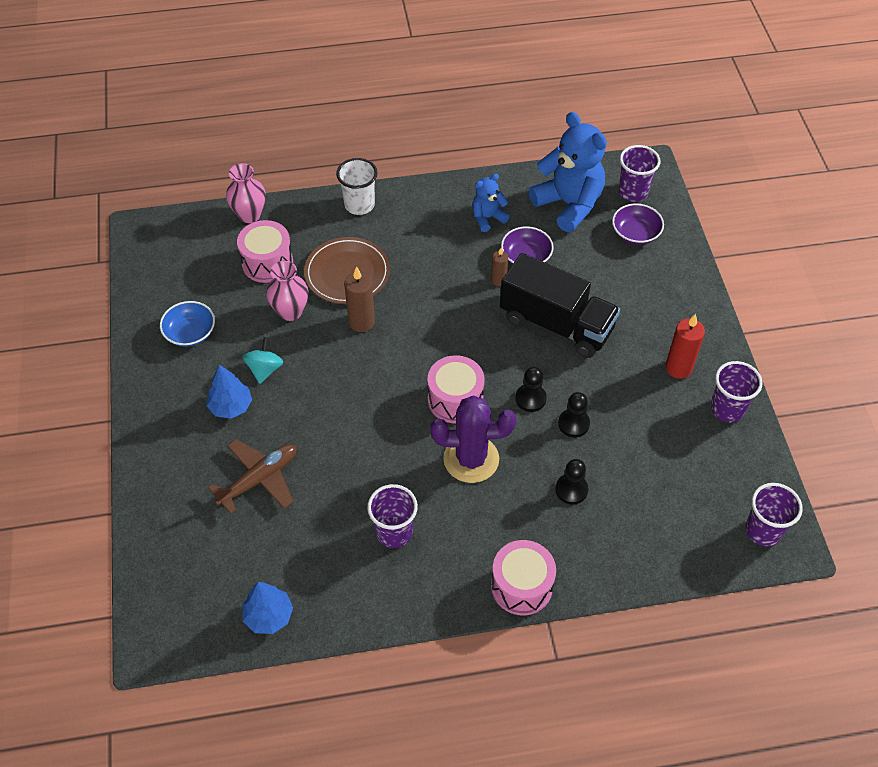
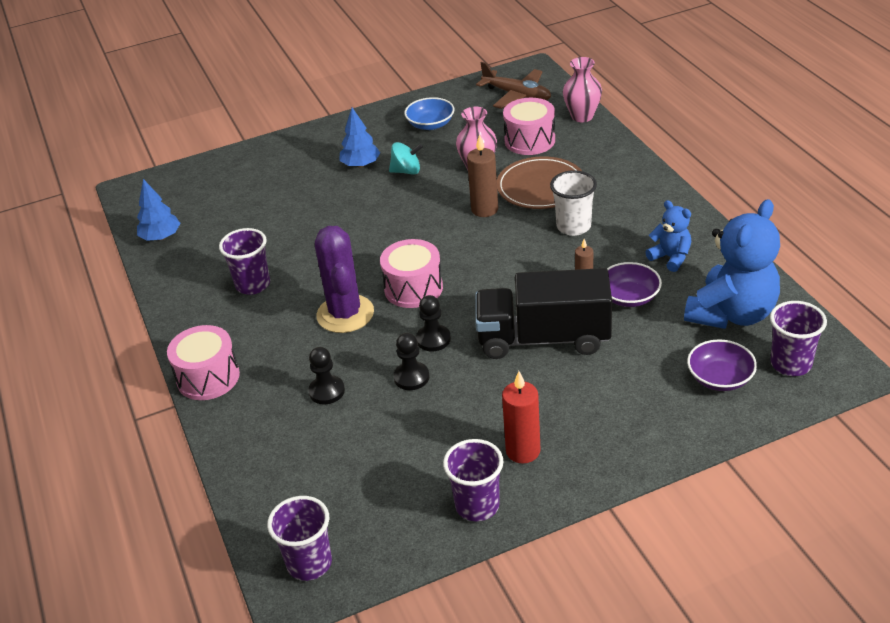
camera: 80 degrees right, 15 degrees down
brown plane [208,439,297,514] -> brown plane moved to [476,62,551,109]
white cup [336,158,378,215] -> white cup moved to [550,170,597,236]
black truck [500,253,620,358] -> black truck turned 75 degrees clockwise [475,268,612,359]

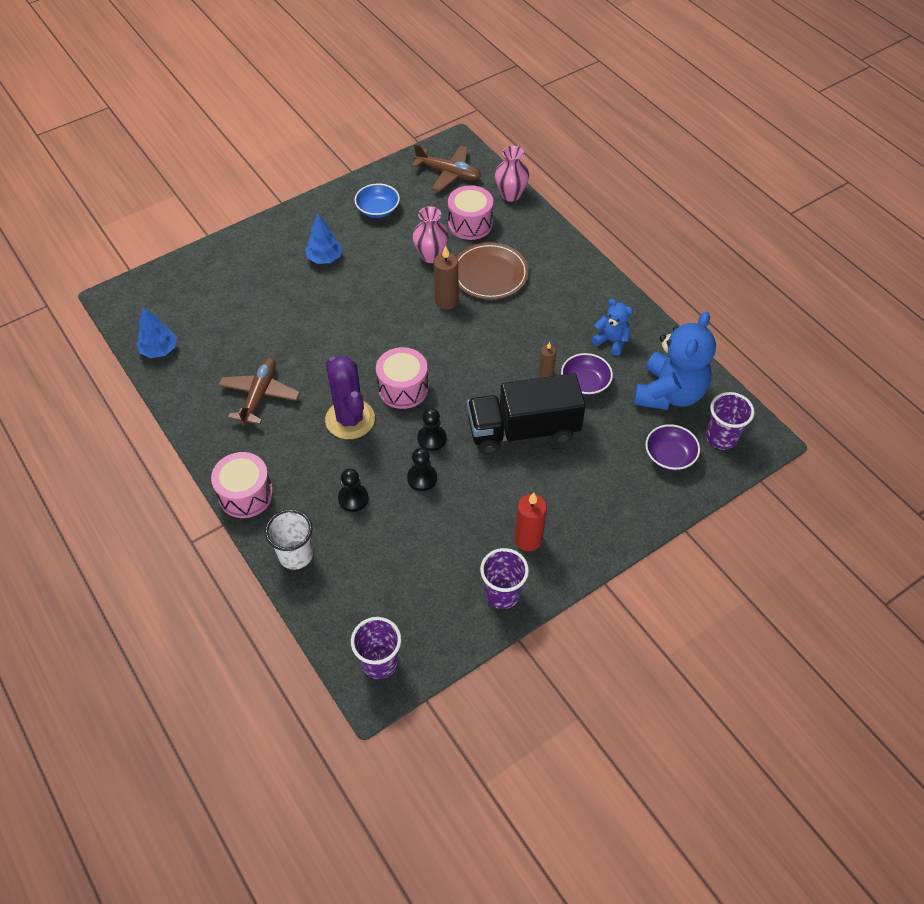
camera: 15 degrees left, 15 degrees up
purple cup [219,228,270,295] -> brown plane [218,357,300,426]
turquoise spinning top [389,142,423,175] -> none
white cup [550,170,597,236] -> white cup moved to [265,509,313,570]

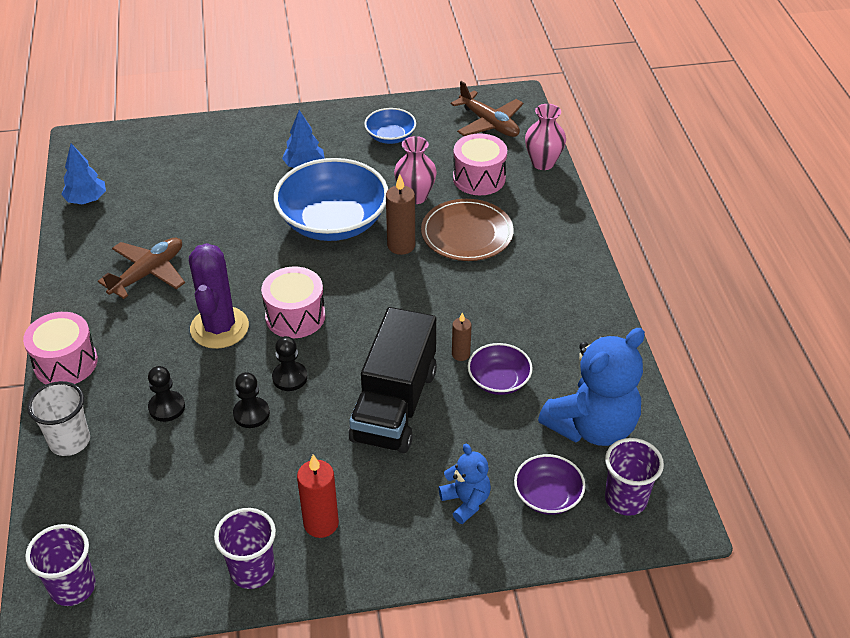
camera: 25 degrees right, 10 degrees down
black truck [467,373,586,454] -> black truck turned 90 degrees counterclockwise [349,307,437,453]
blue teddy bear [592,299,633,356] -> blue teddy bear moved to [438,444,491,524]
none -> blue bowl [274,158,388,241]

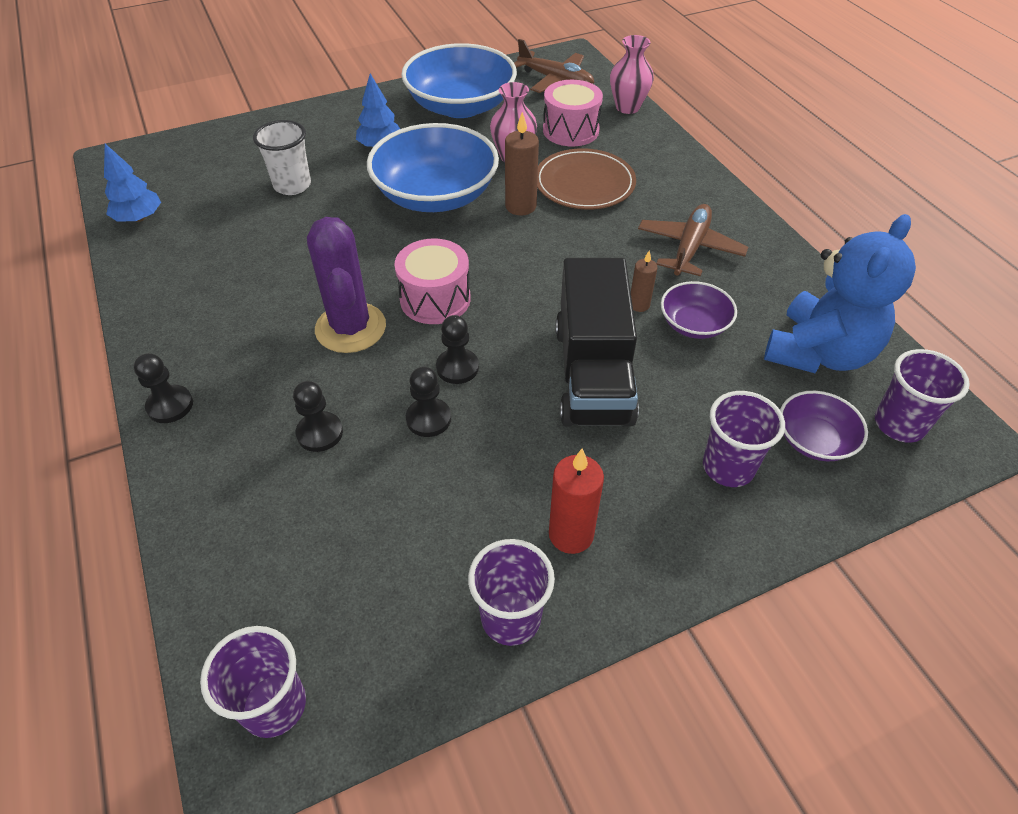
camera: 15 degrees left, 5 degrees up
pink drum [23,312,98,384] -> black pawn [134,353,193,423]
white cup [27,381,90,456] -> white cup moved to [253,120,311,195]
brown plane [98,238,185,299] -> brown plane moved to [638,204,748,276]
blue bowl [364,108,416,144] -> blue bowl [401,43,517,118], size x2.01
blue teddy bear [438,444,491,524] -> purple cup [703,391,785,487]

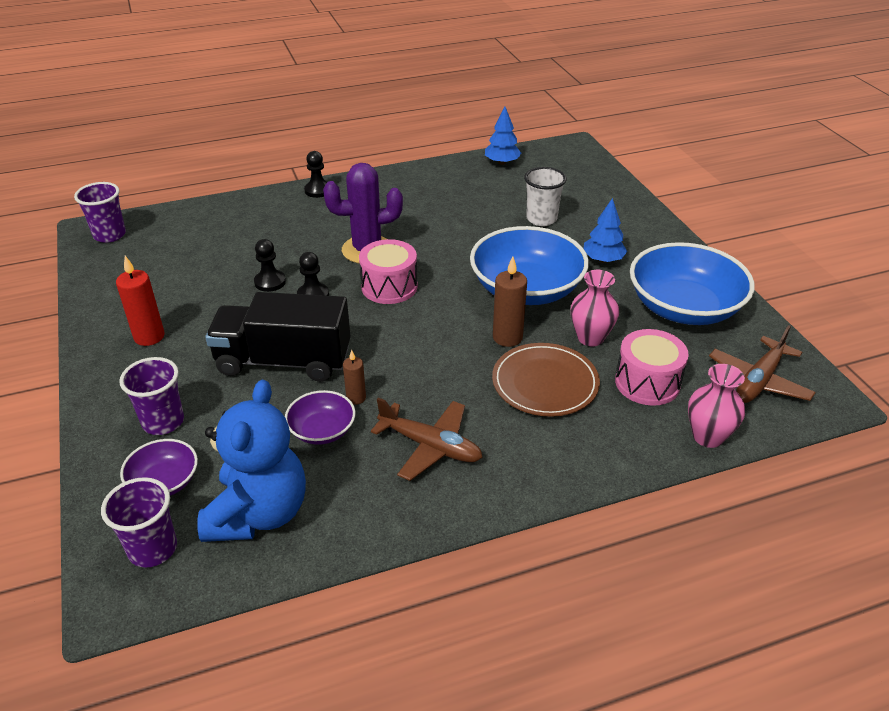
camera: 95 degrees right, 10 degrees down
black pawn [293,381,343,452] -> none
purple cup [468,539,555,646] -> none
blue teddy bear [764,214,916,373] -> blue teddy bear turned 120 degrees counterclockwise [197,380,306,542]

